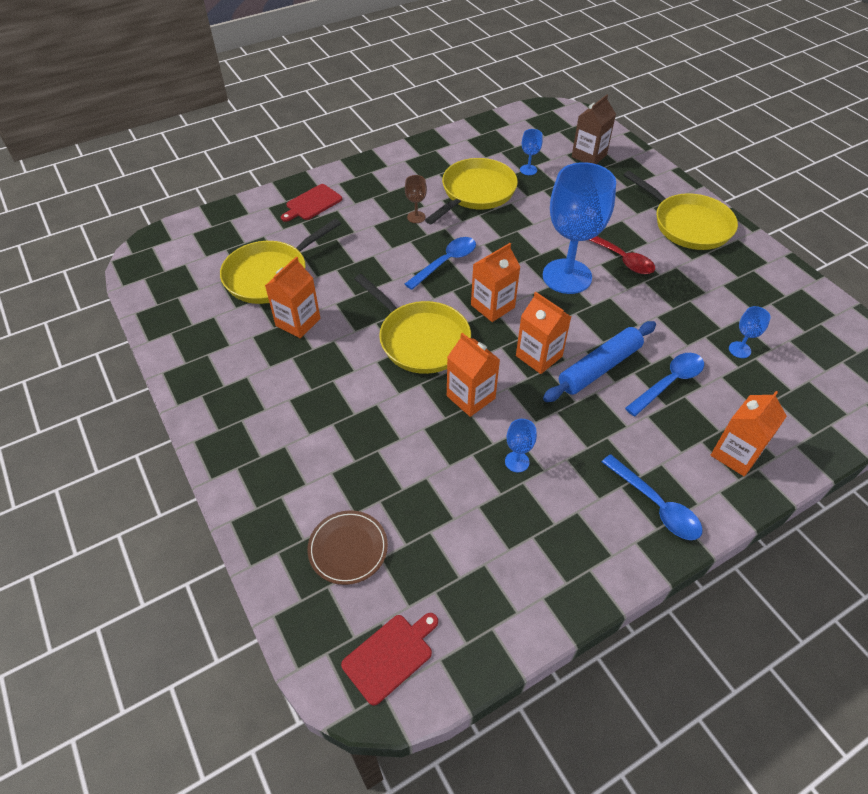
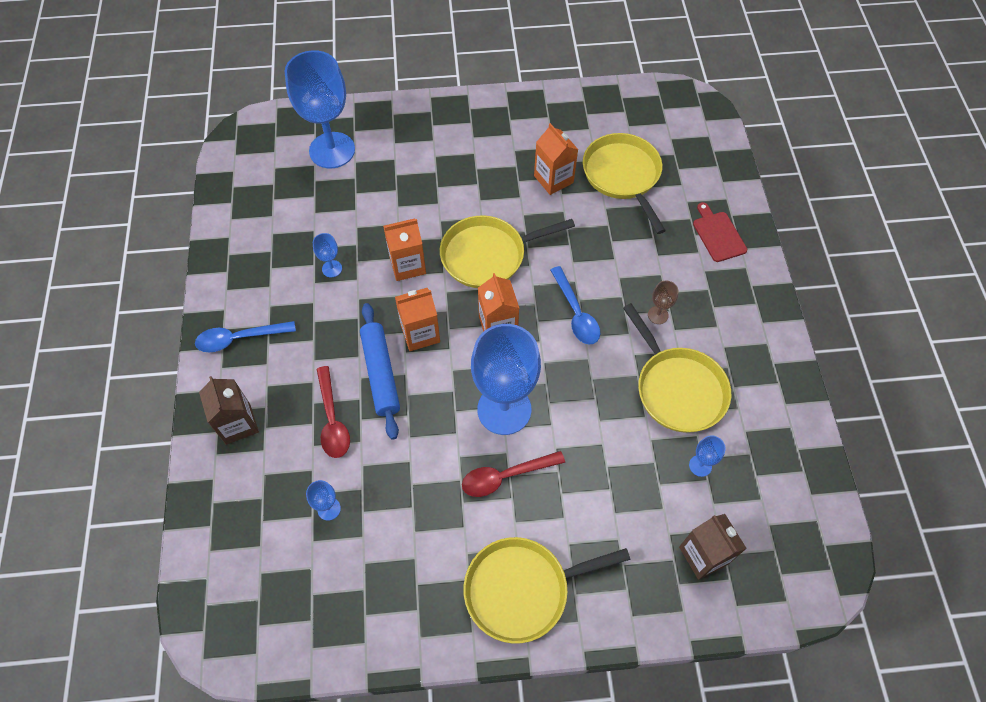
camera: 115 degrees right, 10 degrees up
brown plate [307,510,388,585] -> blue goblet [285,50,355,168]
red cutting board [341,613,438,706] -> none
blue spoon [625,353,704,416] -> red spoon [316,366,350,458]
orange carton [711,391,787,477] -> brown carton [199,376,259,445]

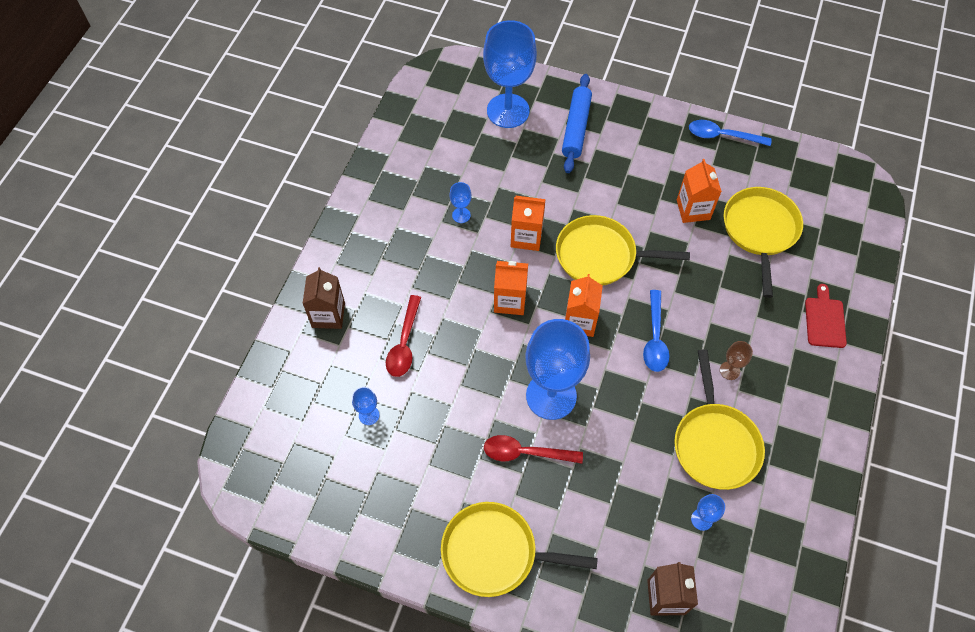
camera: 25 degrees right, 0 degrees up
blue spoon [195,321,296,352] -> blue spoon moved to [689,120,772,146]
blue rolling pin [360,303,400,440] -> blue rolling pin moved to [562,74,592,173]

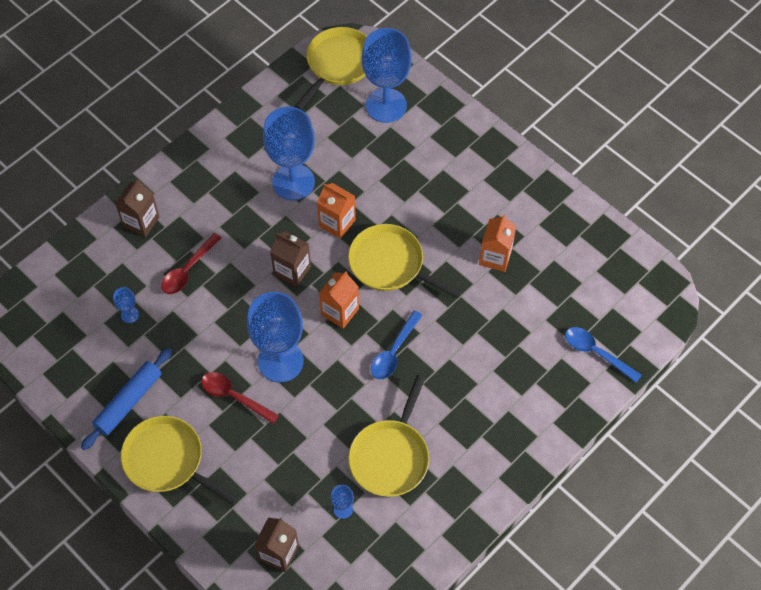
camera: 25 degrees right, 0 degrees up
blue goblet [450,182,472,223] -> blue goblet [263,107,315,200], size x2.47
orange carton [494,261,528,315] -> brown carton [270,231,311,287]
blue rolling pin [562,74,592,173] -> blue rolling pin moved to [81,348,172,450]
blue spoon [689,120,772,146] -> blue spoon moved to [565,327,642,383]
brown goblet [720,341,753,380] -> none
yellow pan [724,187,803,298] -> yellow pan moved to [295,27,367,110]
red cutting board [805,284,847,348] -> none

